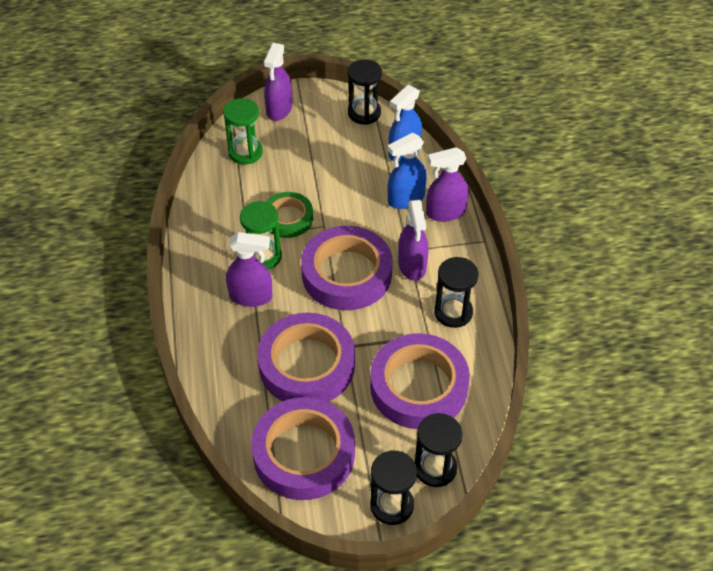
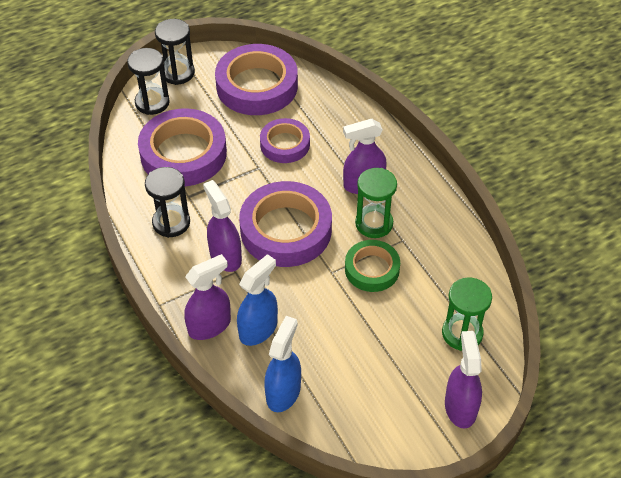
camera: 160 degrees right, 0 degrees up
purple tape [257,313,355,402] -> purple tape [260,118,310,163], size x0.58
black hourglass [348,59,382,125] -> none

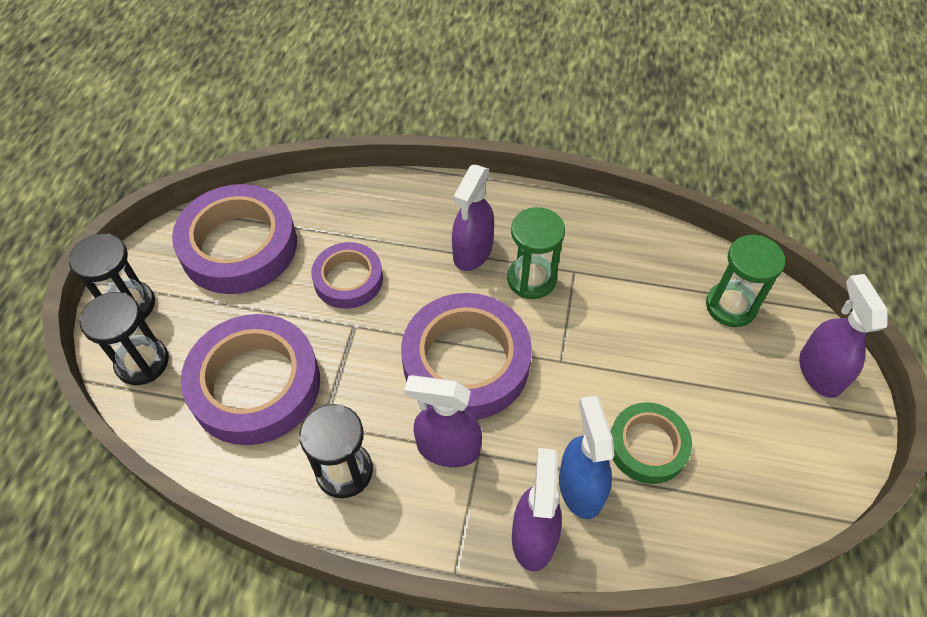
camera: 50 degrees left, 5 degrees up
blue spray bottle [264,316,301,412] -> none
green tape [345,240,400,292] -> green tape moved to [611,402,692,484]
purple spray bottle [445,331,482,429] -> purple spray bottle turned 45 degrees clockwise [799,274,888,398]

